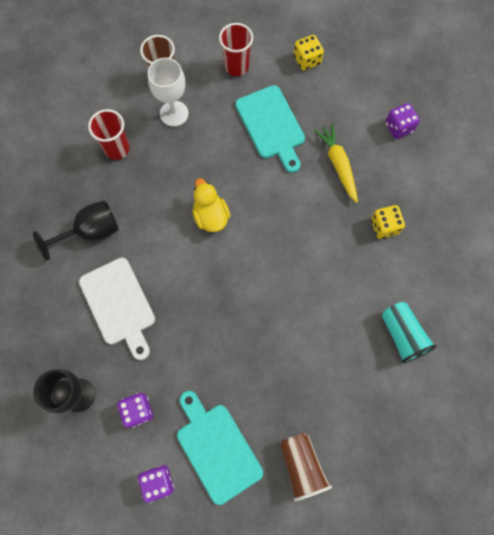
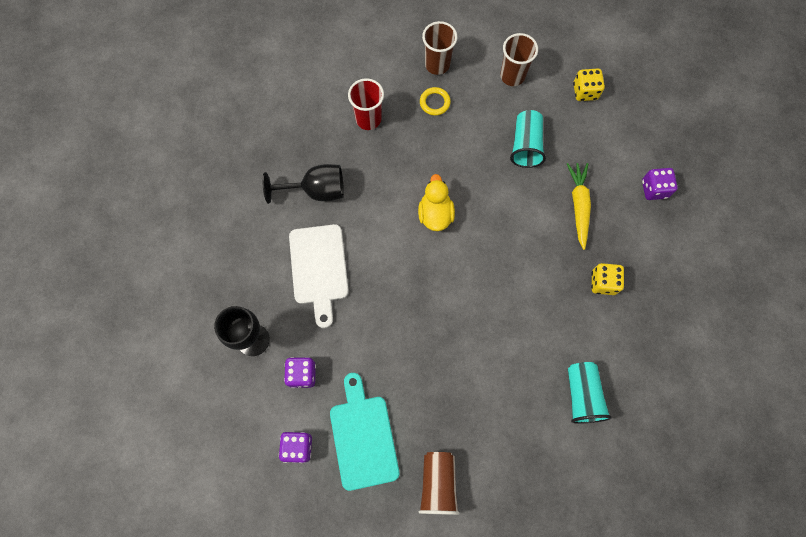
camera: 20 degrees right, 0 degrees up
white goblet [148,58,188,127] -> yellow ring [420,87,451,116]
red cup [219,23,253,76] -> brown cup [500,33,538,86]
turquoise cutting board [235,85,305,173] -> turquoise cup [510,110,546,168]

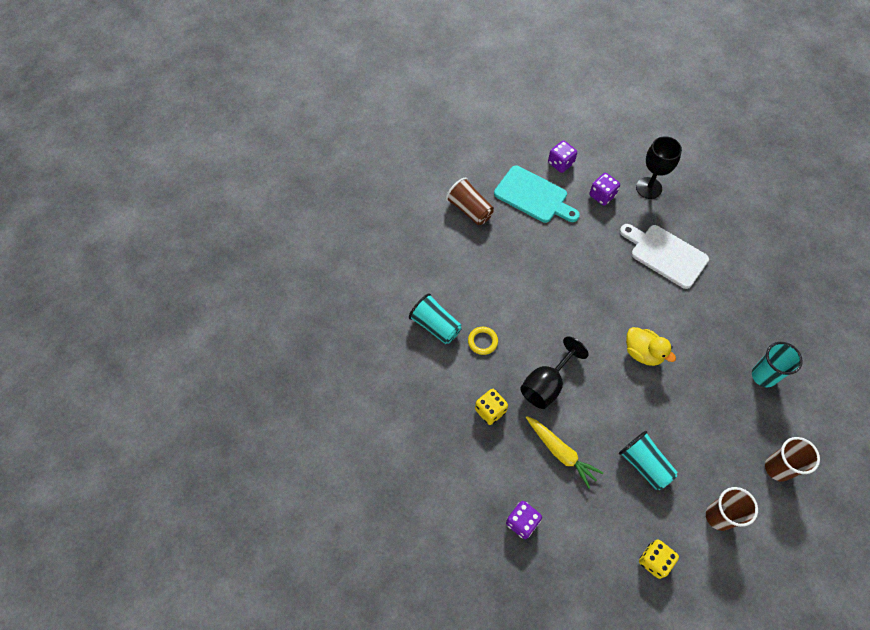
camera: 135 degrees right, 10 degrees down
black goblet [262,164,344,204] -> black goblet moved to [520,336,589,409]
red cup [348,78,384,130] -> turquoise cup [752,342,803,387]
yellow ring [420,87,451,116] -> yellow ring moved to [468,327,498,355]

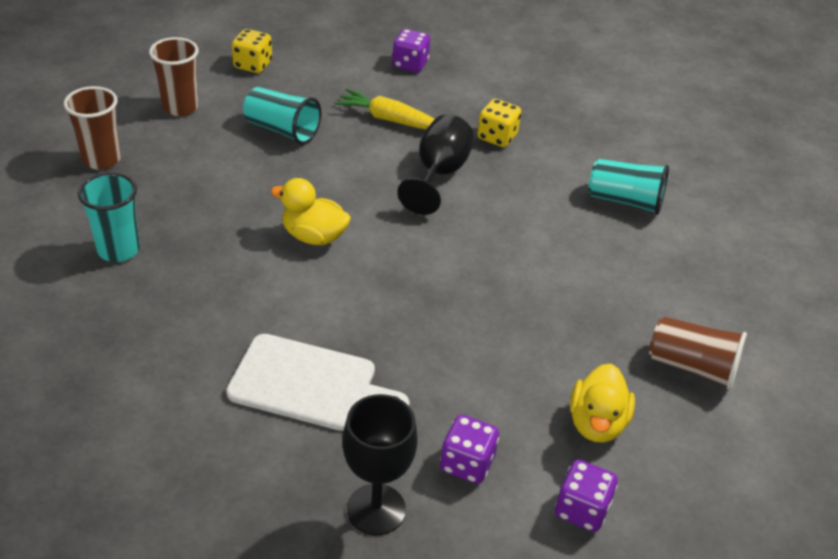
camera: 155 degrees right, 20 degrees down
yellow ring [468,327,498,355] -> none
turquoise cutting board [494,166,580,223] -> yellow duck [570,364,635,443]

